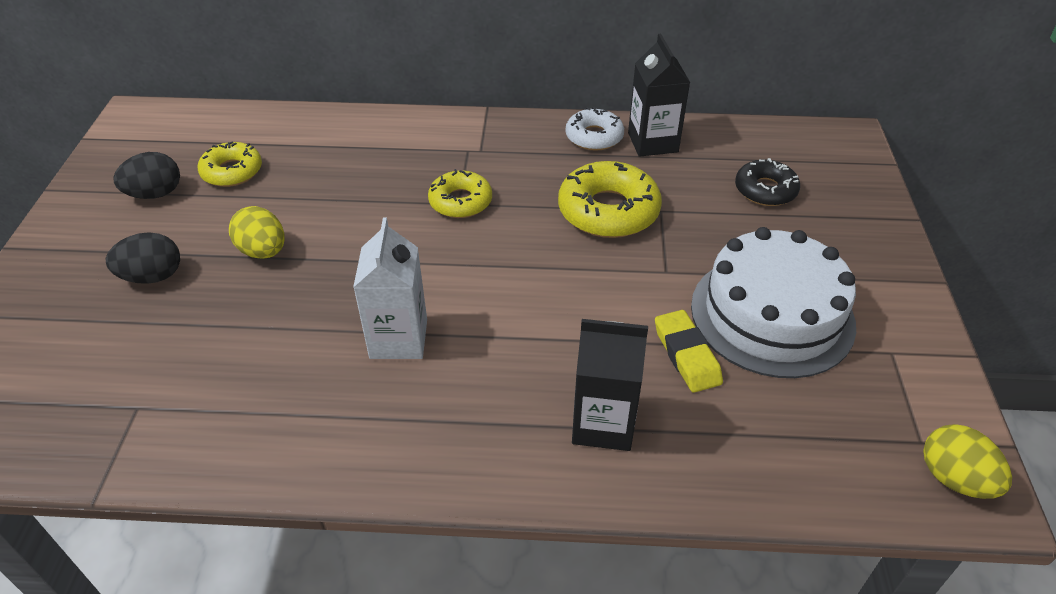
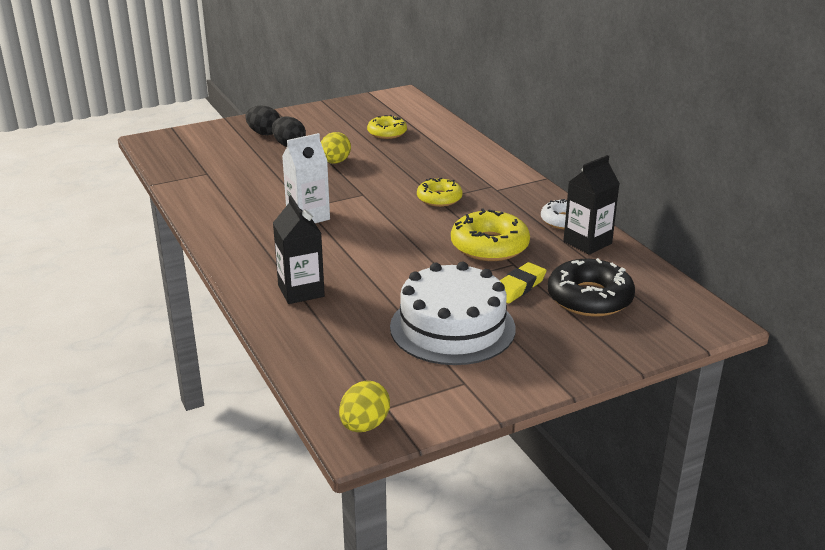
camera: 60 degrees right, 15 degrees down
black egg [113,152,180,199] -> black egg moved to [246,106,280,135]
yellow eraser [655,310,723,393] -> yellow eraser moved to [500,262,546,303]
black donut [735,158,800,206] -> black donut [547,258,635,317], size x1.58

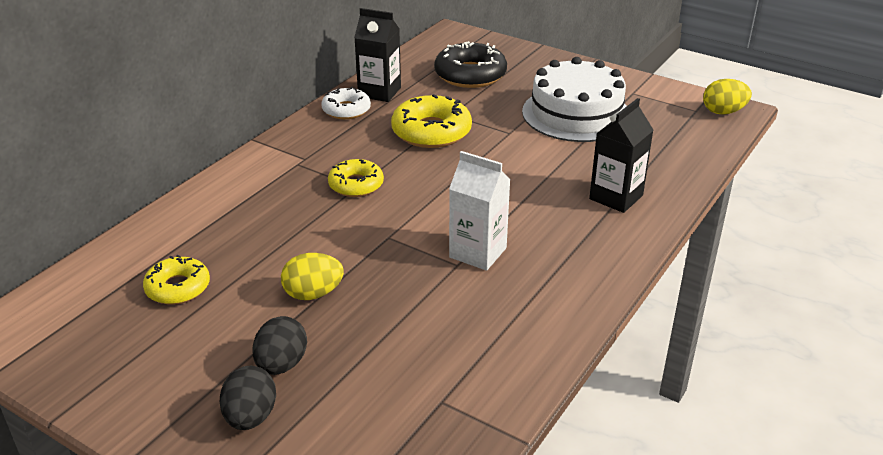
camera: 120 degrees left, 5 degrees up
yellow eraser [500,262,546,303] -> none

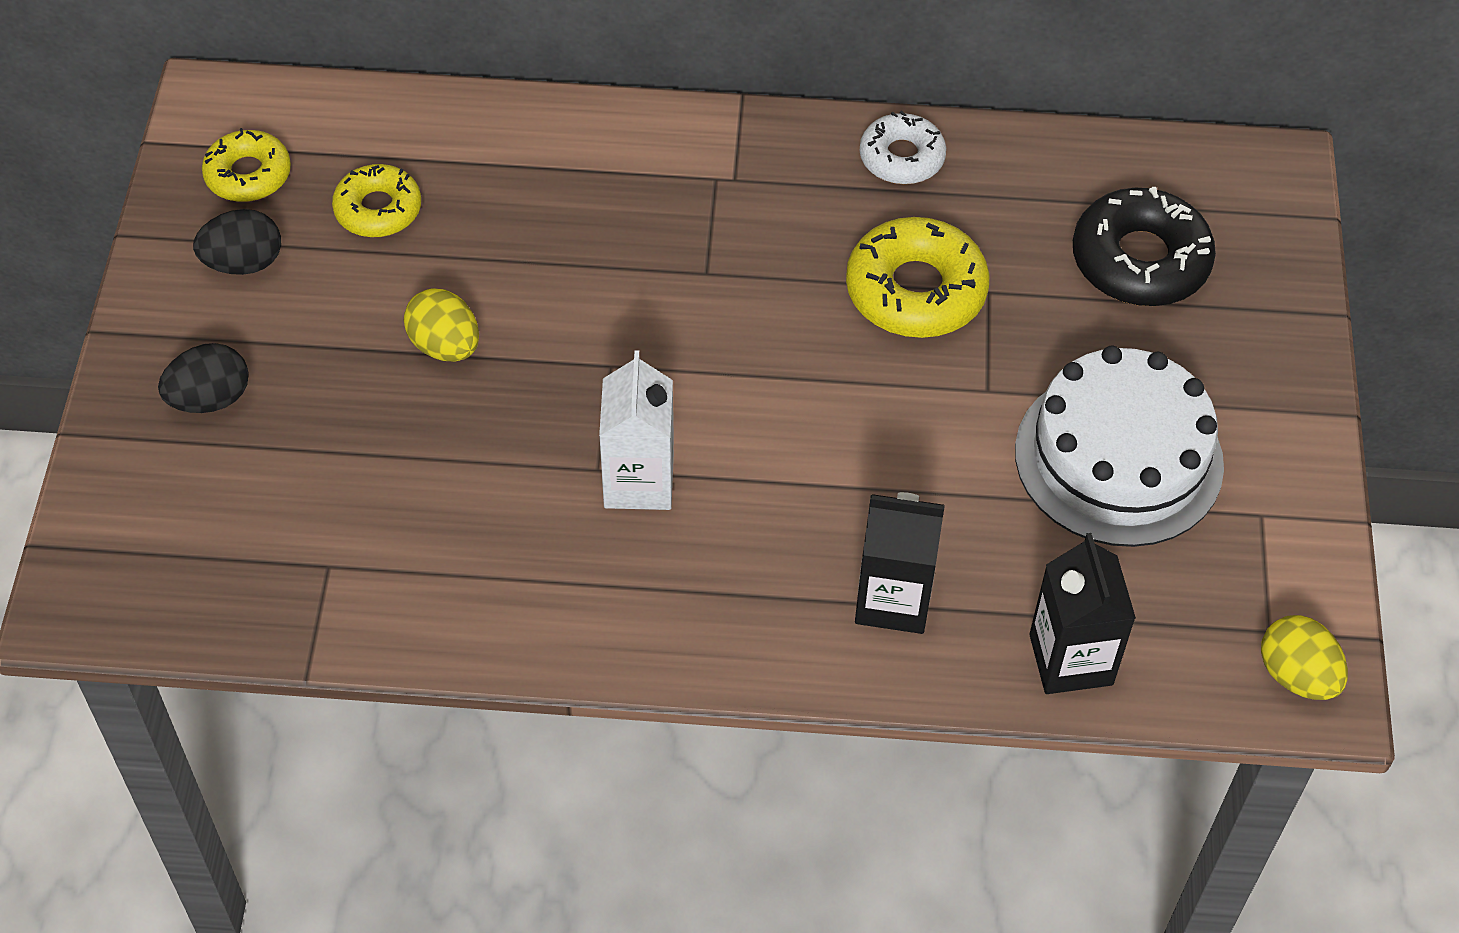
camera: 60 degrees right, 20 degrees up
black egg [252,316,307,375] -> black egg moved to [193,209,281,275]
yellow donut [328,159,384,197] -> yellow donut moved to [202,128,291,202]
black carton [354,8,401,102] -> black carton moved to [1029,533,1136,694]

